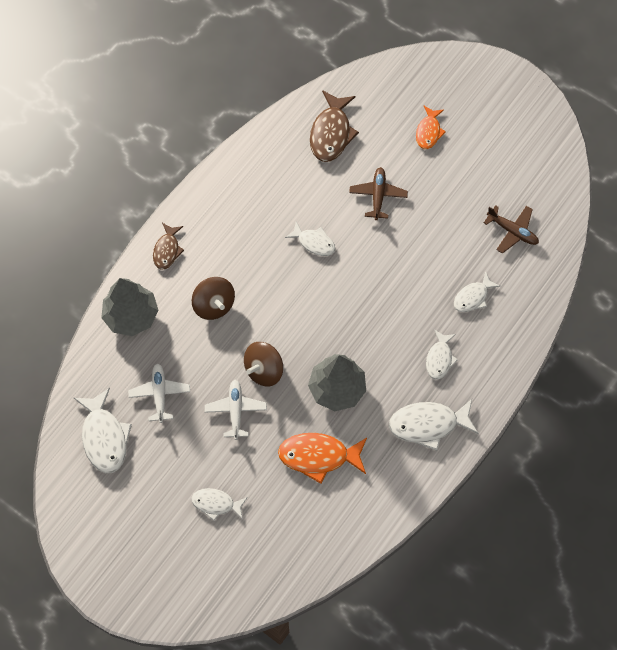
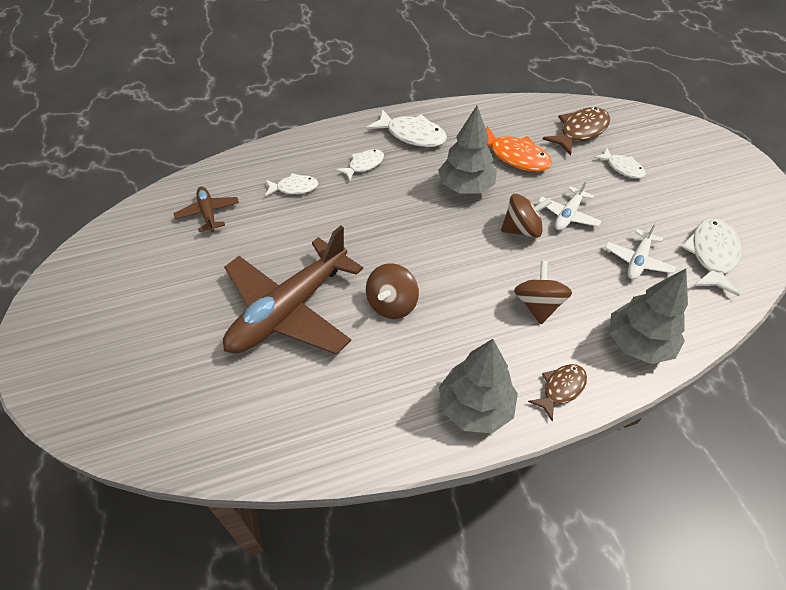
camera: 145 degrees left, 15 degrees down
white fish [285,221,335,256] -> brown spinning top [366,264,419,319]
brown fish [310,90,359,162] -> brown fish moved to [543,107,610,156]
brown plane [349,167,408,220] -> brown plane [223,226,363,355], size x2.19
orange fish [416,106,446,149] -> none
none -> grey tree [439,339,518,433]

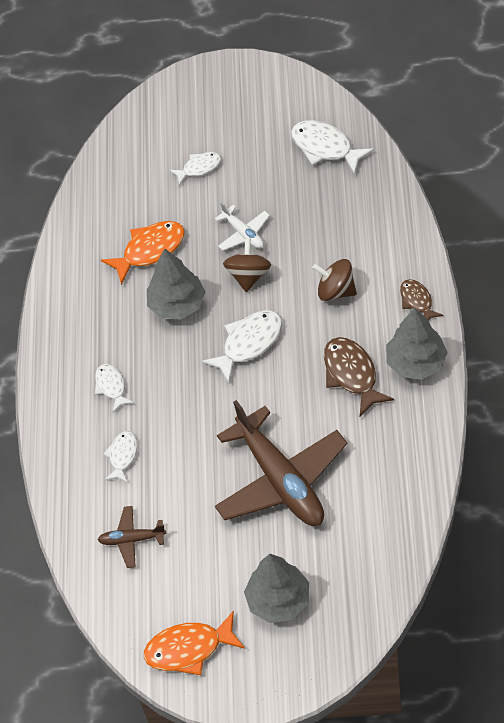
camera: 65 degrees left, 5 degrees up
white fish [366,109,447,147] -> white fish moved to [201,310,282,383]
brown spinning top [366,264,419,319] -> none
brown fish [543,107,610,156] -> brown fish moved to [324,337,394,417]
white plane [605,222,676,280] -> none
grey tree [609,269,688,364] -> grey tree moved to [244,554,309,623]
none -> orange fish [144,610,245,675]

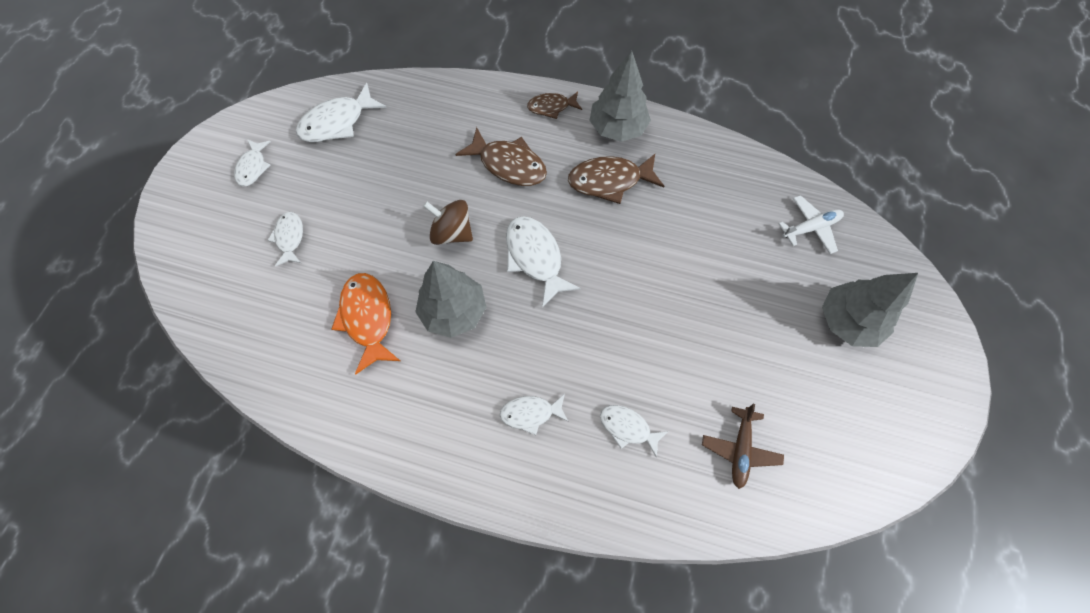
camera: 80 degrees left, 10 degrees up
orange fish [144,610,245,675] -> none
white plane [215,202,270,251] -> white plane moved to [778,195,844,254]
brown plane [215,400,347,526] -> none
brown spinning top [312,259,357,301] -> brown fish [455,127,547,186]
none -> white fish [234,139,271,187]

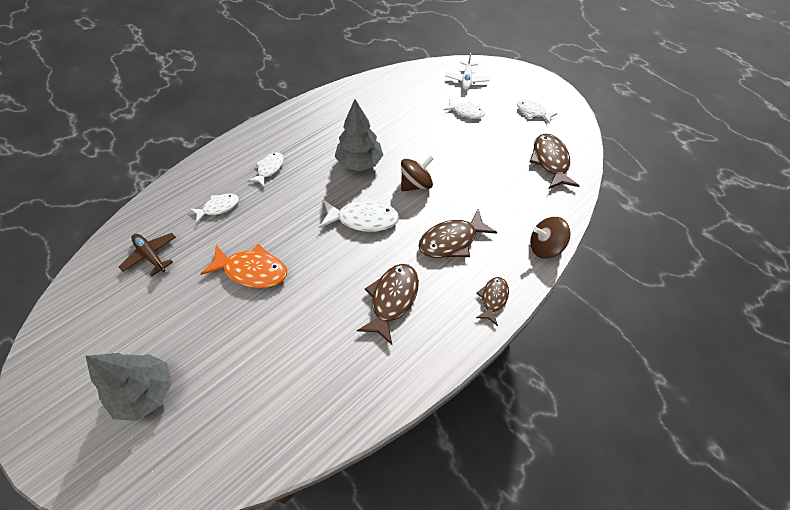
camera: 120 degrees right, 10 degrees down
white fish [296,83,387,142] -> brown fish [530,134,580,189]
orange fish [331,273,400,374] -> orange fish moved to [200,244,287,288]
grey tree [589,50,651,142] -> none
white plane [778,195,844,254] -> white plane moved to [445,53,490,90]
none -> brown spinning top [530,217,571,259]

